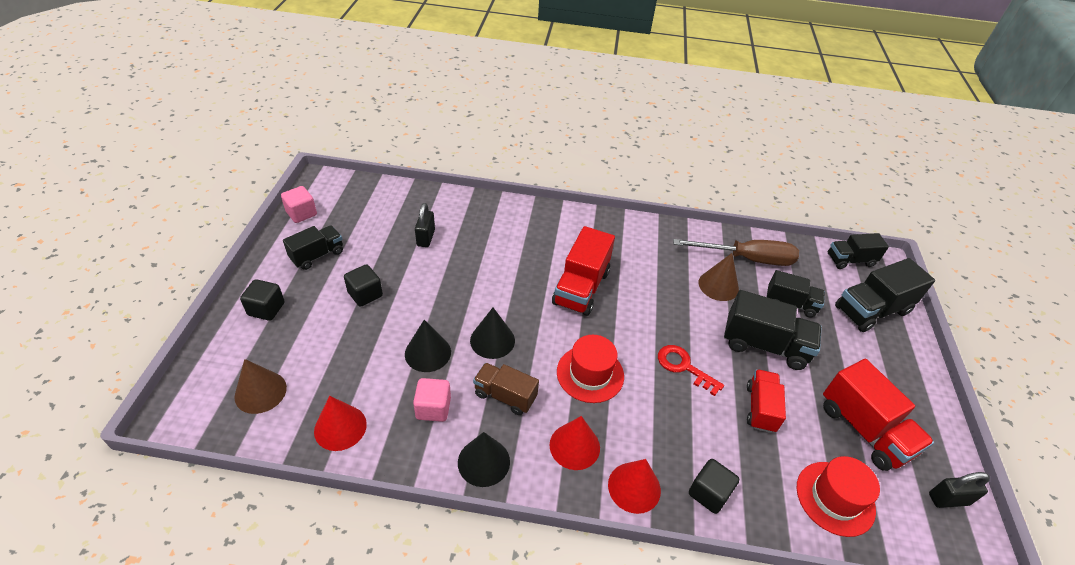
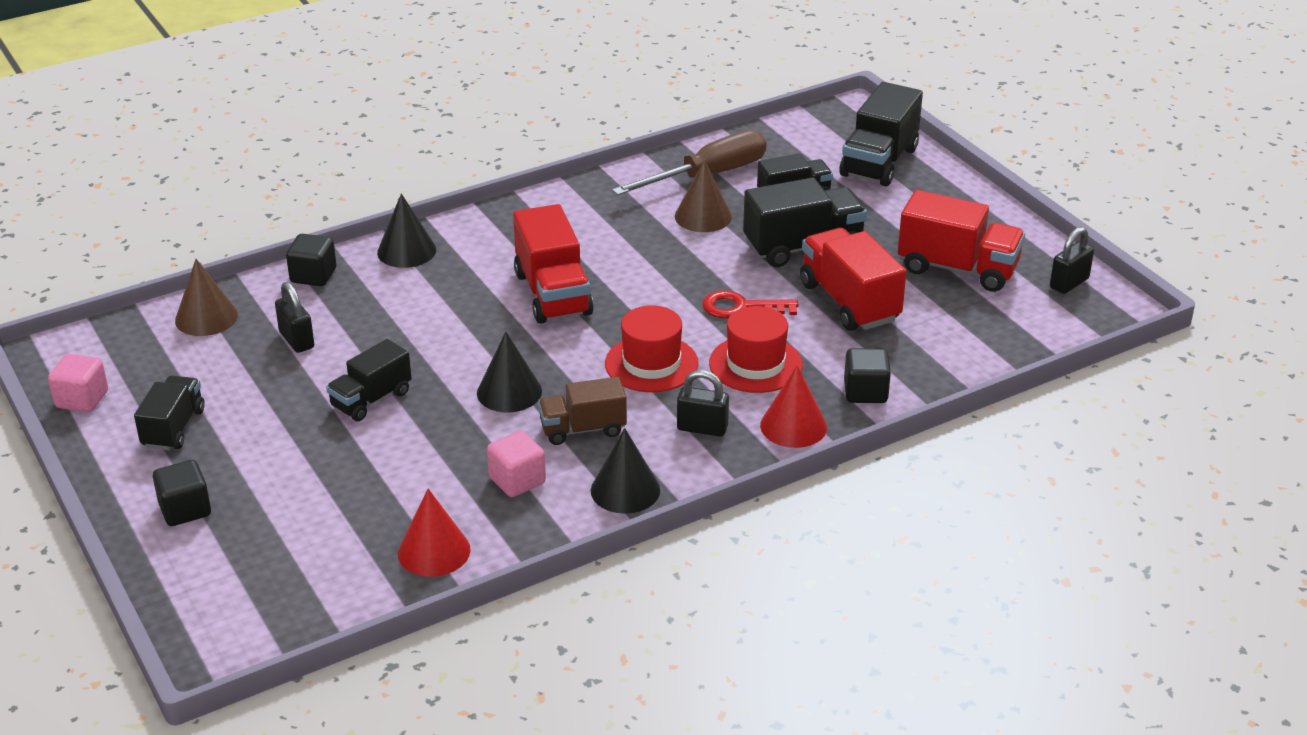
camera: 35 degrees left, 10 degrees down
brown cone [234,359,287,414] -> brown cone moved to [175,259,238,336]
black cube [344,264,383,307] -> black cube moved to [286,234,336,286]
black cone [405,320,451,372] -> black cone moved to [377,193,436,268]
red cone [550,416,600,470] -> black padlock [677,370,729,437]
red truck [747,369,786,433] -> red truck [800,228,907,331], size x1.56
red hat [797,456,880,537] -> red hat moved to [709,306,803,393]
black truck [828,233,889,269] -> black truck moved to [326,339,412,421]

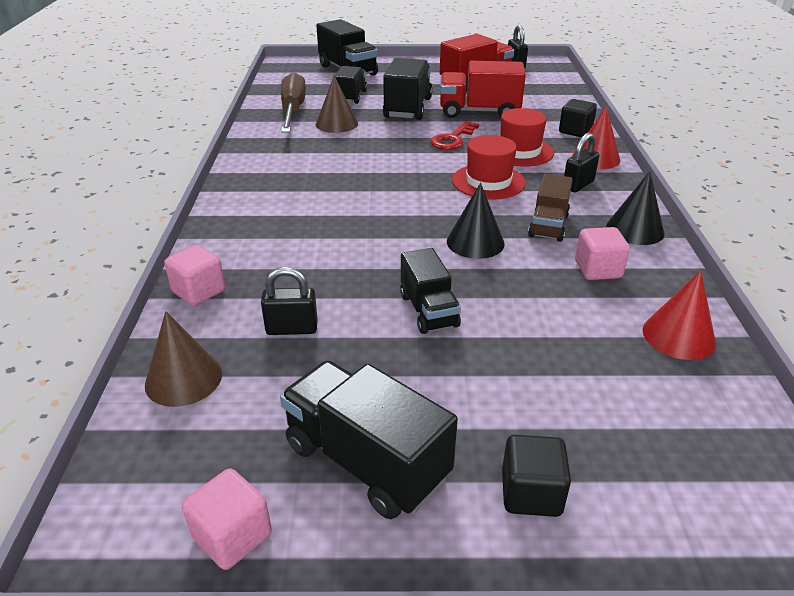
camera: 60 degrees left, 0 degrees up
black truck [134,375,205,450] -> black truck [280,360,458,519], size x1.56
black cube [286,234,336,286] -> pink cube [164,245,225,306]
black cone [377,193,436,268] -> none
red truck [513,204,594,324] -> none

